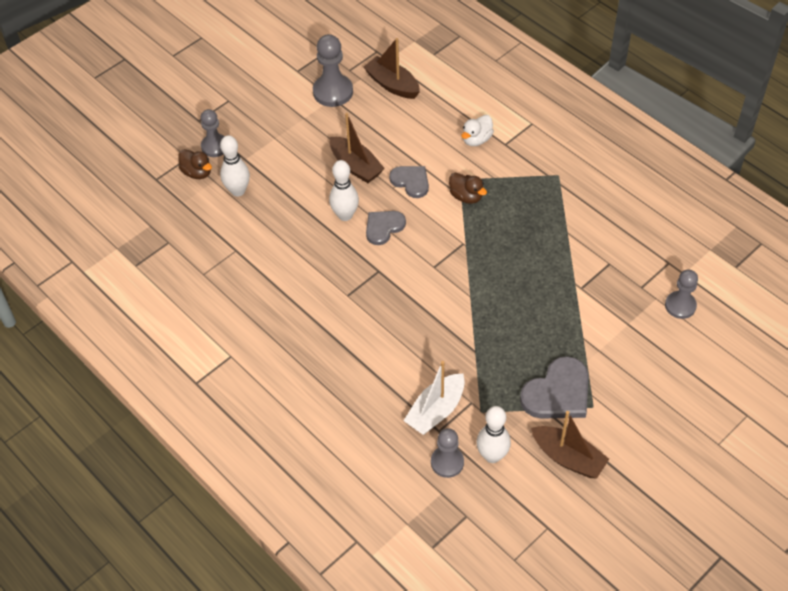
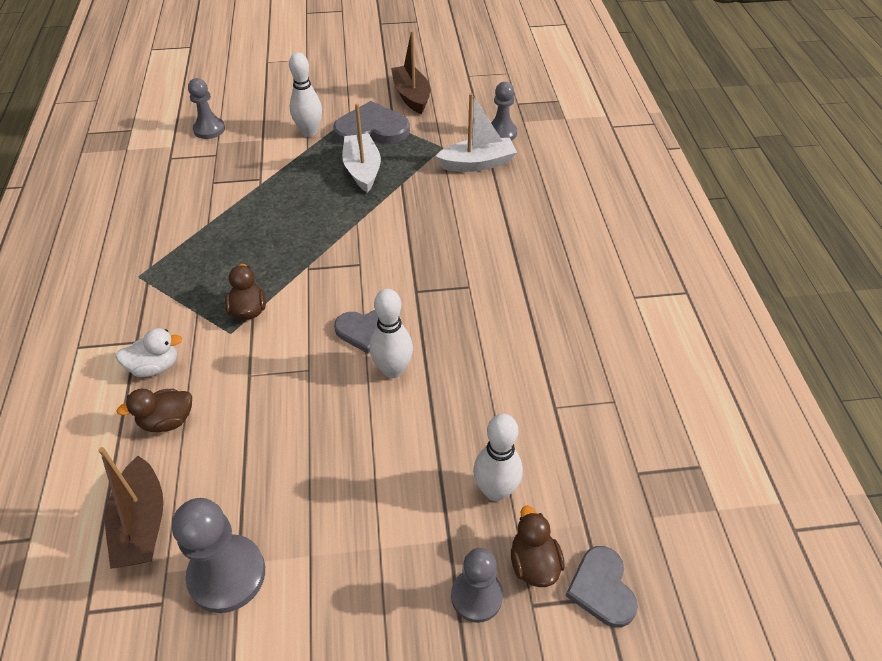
camera: 145 degrees left, 5 degrees down
brown boat [330,113,385,183] -> none
grey heart [389,166,429,198] -> grey heart moved to [566,546,638,628]
white bowling pin [476,406,511,463] -> white bowling pin moved to [289,52,322,137]
none -> brown duck [116,388,192,432]
none -> white boat [342,104,381,193]

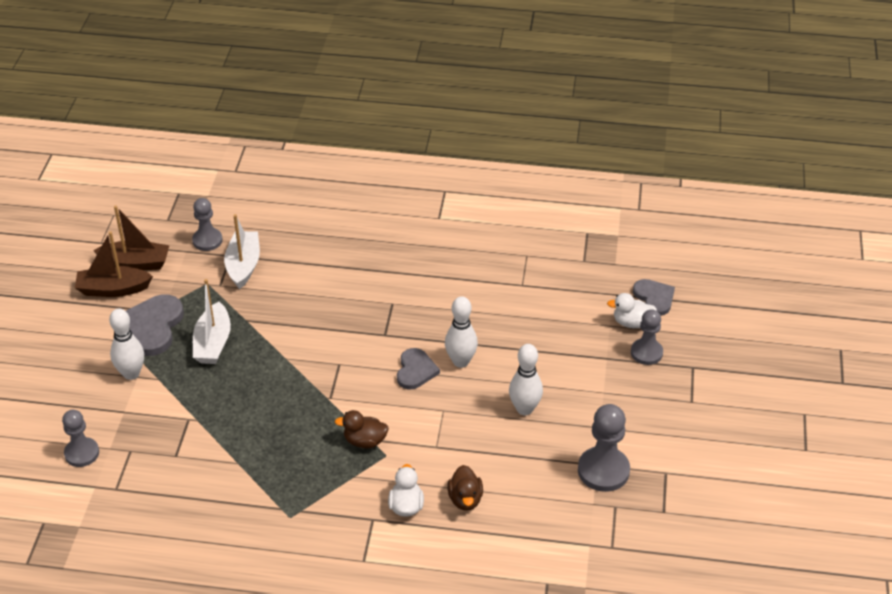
camera: 75 degrees left, 5 degrees down
brown boat [98,447,164,569] -> brown boat moved to [93,206,170,270]
white boat [342,104,381,193] -> white boat turned 90 degrees counterclockwise [193,279,231,364]
white bowling pin [473,414,523,501] -> white bowling pin moved to [509,344,543,415]
brown duck [511,506,565,587] -> white duck [607,293,657,328]
grey heart [566,546,638,628] -> grey heart turned 120 degrees counterclockwise [633,279,675,316]

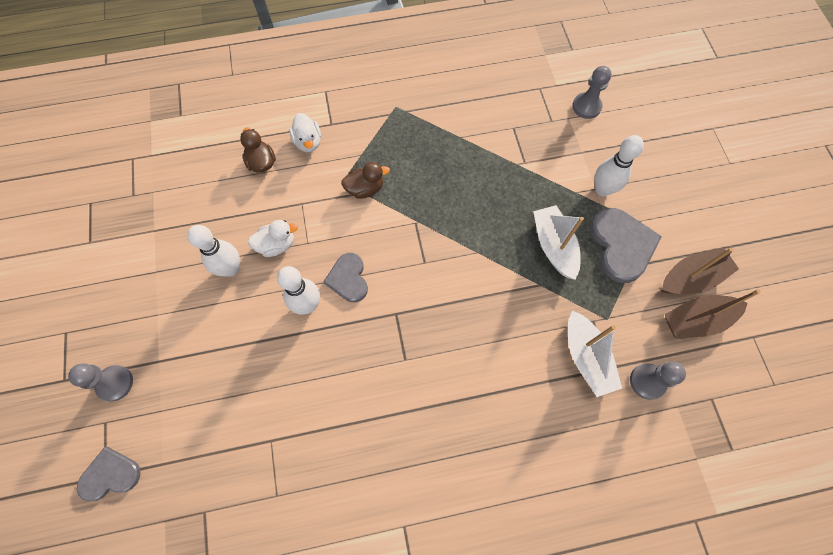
camera: 160 degrees right, 25 degrees up
grey pawn [578,404,630,492] -> none
white duck [607,293,657,328] -> white duck moved to [248,220,298,257]
grey heart [633,279,675,316] -> grey heart turned 120 degrees clockwise [77,447,141,501]

